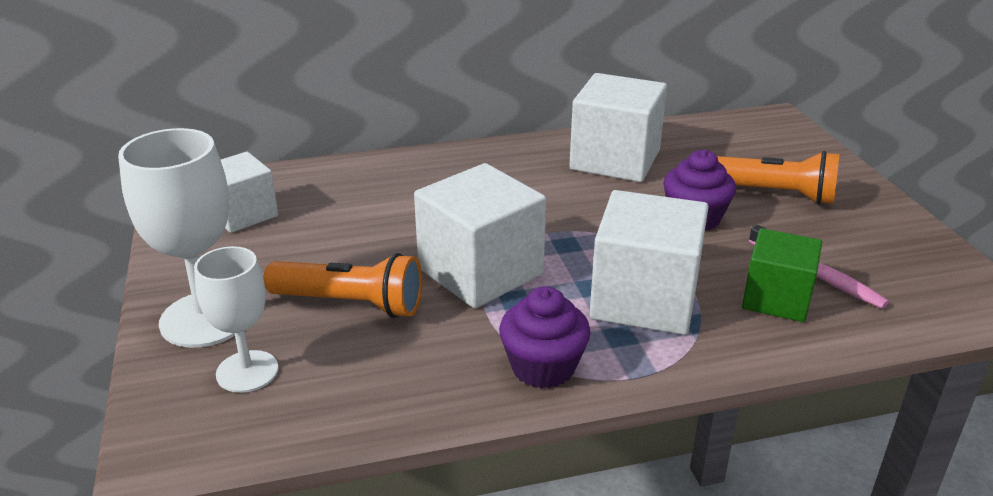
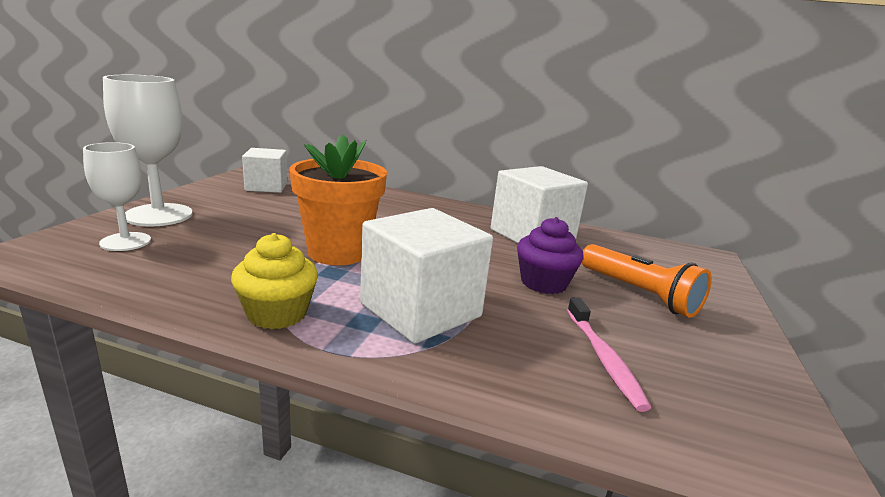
camera: 30 degrees right, 10 degrees down
orange flashlight [263,253,422,318] -> none
white cube [414,163,546,308] -> orange flower pot [290,134,387,265]
purple cupcake [499,286,591,388] -> yellow cupcake [231,233,318,329]
green cube [742,228,822,322] -> none

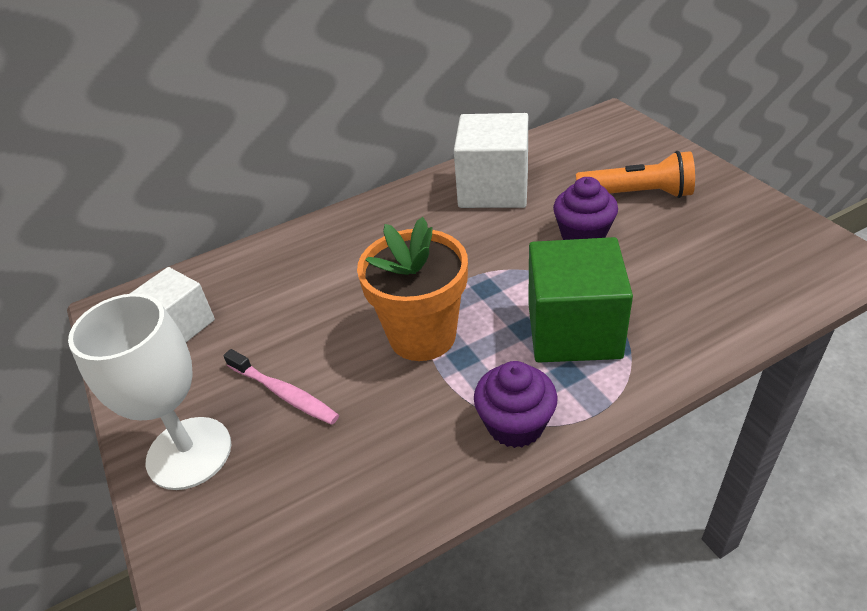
camera: 40 degrees left, 20 degrees up
white goblet [83,142,151,251] -> none
yellow cupcake [231,233,318,329] -> purple cupcake [474,361,558,448]
white cube [360,208,493,344] -> green cube [528,237,633,362]
pink toothbrush [567,298,651,412] -> pink toothbrush moved to [223,349,339,425]

